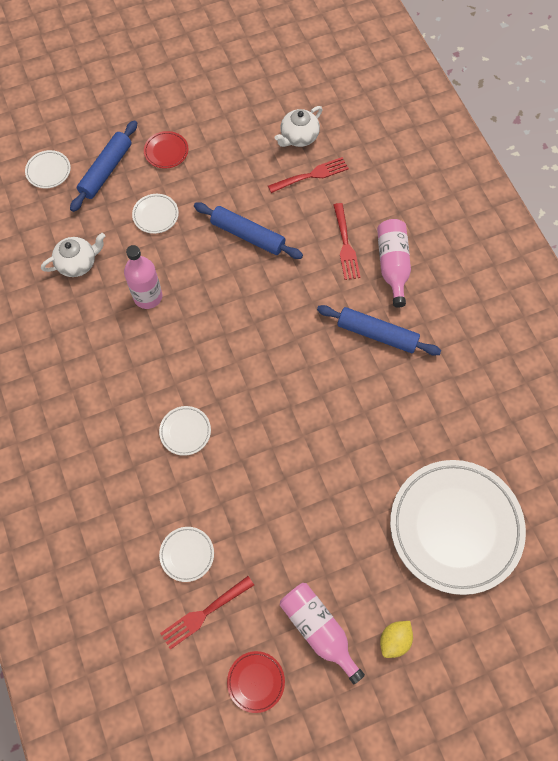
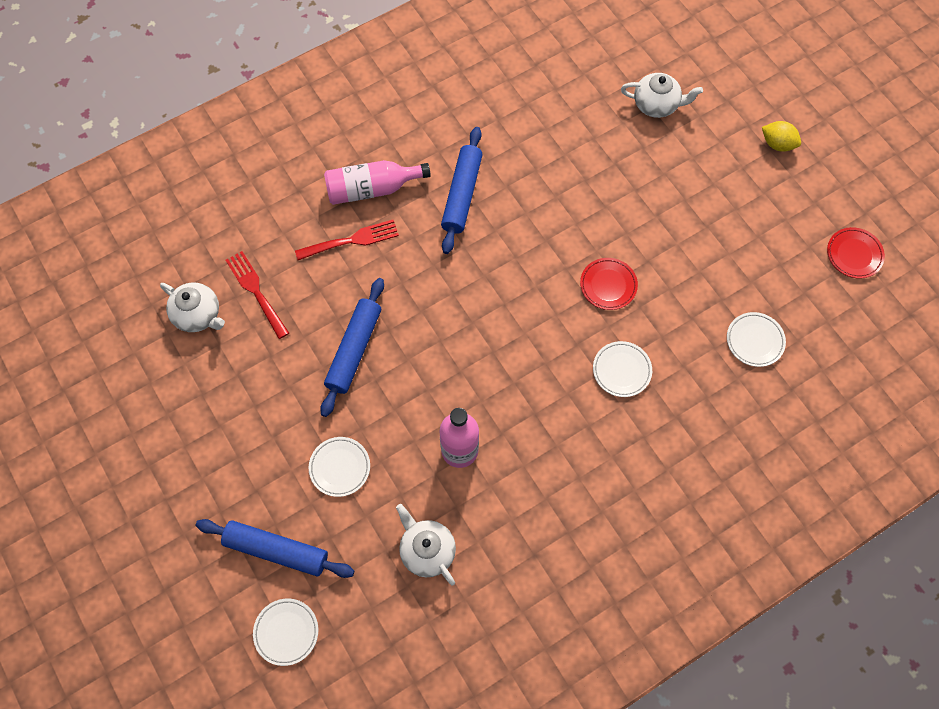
camera: 100 degrees left, 0 degrees up
red plate [144,131,189,169] -> red plate moved to [580,258,638,310]
red fork [160,576,254,650] -> none
pink bottle [280,583,365,684] -> none
white plate [390,460,526,595] -> white teapot [621,73,703,118]

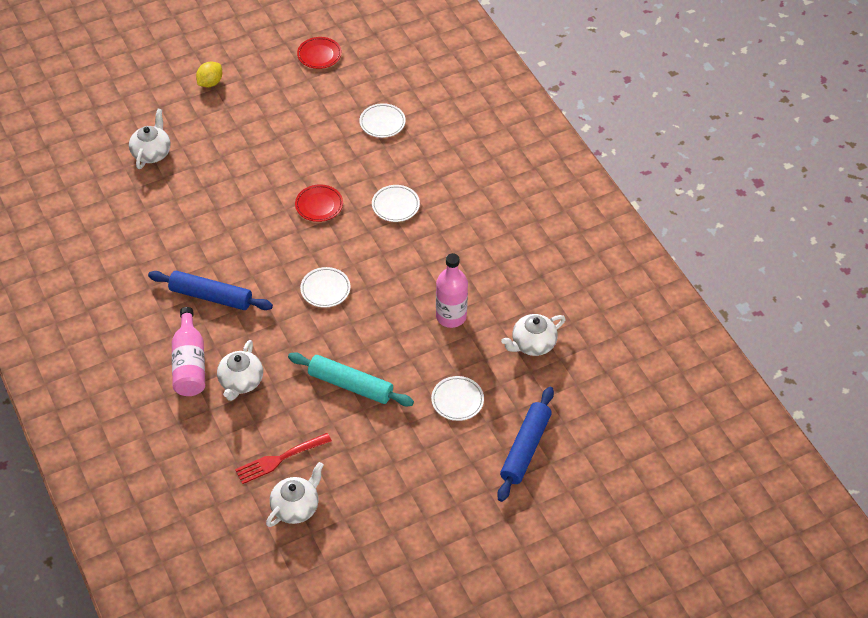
camera: 85 degrees left, 15 degrees down
white plate [253,598,318,666] -> white plate moved to [300,267,351,308]
red fork [295,220,399,260] -> white teapot [217,340,263,401]
blue rolling pin [320,278,384,417] -> turquoise rolling pin [288,352,414,406]

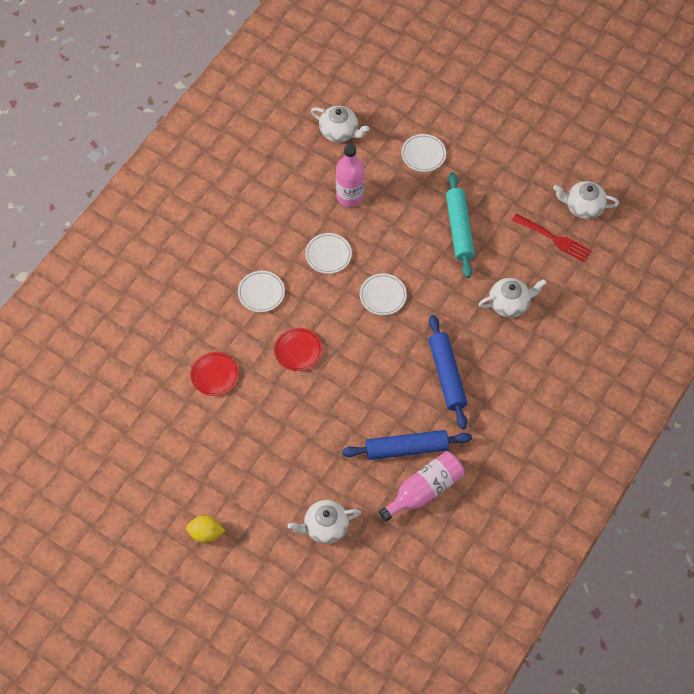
camera: 120 degrees left, 10 degrees up
pink bottle [172,307,205,396] -> pink bottle moved to [379,451,464,522]
red plate [297,37,342,69] -> red plate moved to [191,352,239,396]
white plate [359,103,406,138] -> white plate moved to [305,233,352,274]
blue rolling pin [497,387,554,502] -> blue rolling pin moved to [342,430,472,460]

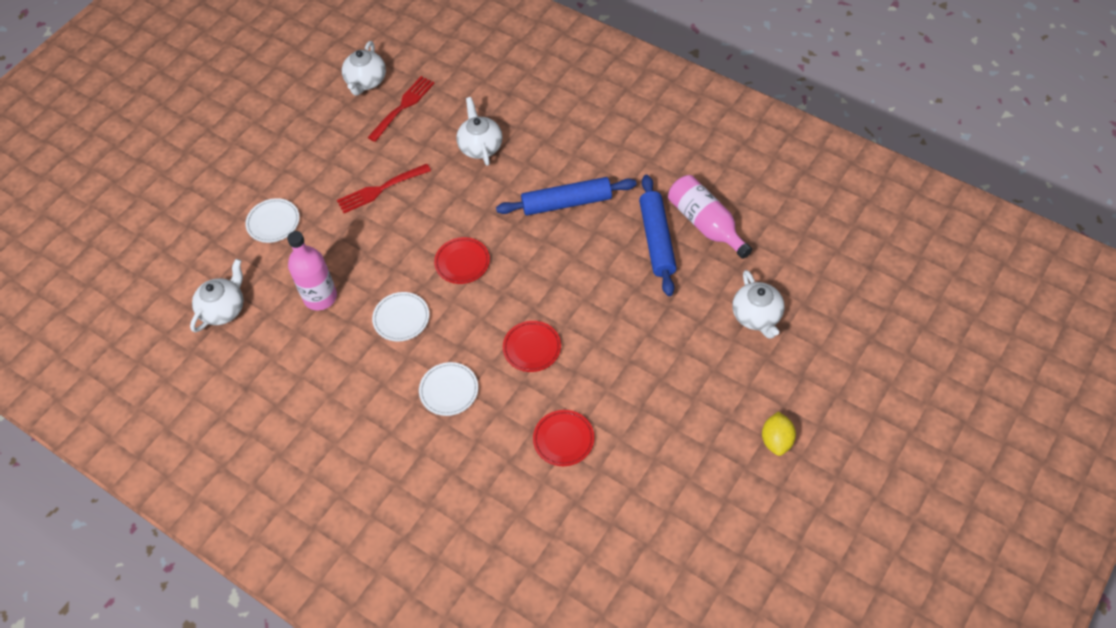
camera: 85 degrees left, 5 degrees down
white plate [360,273,407,315] -> red plate [434,237,490,284]
turquoise rolling pin [446,172,475,278] -> red fork [337,164,431,213]

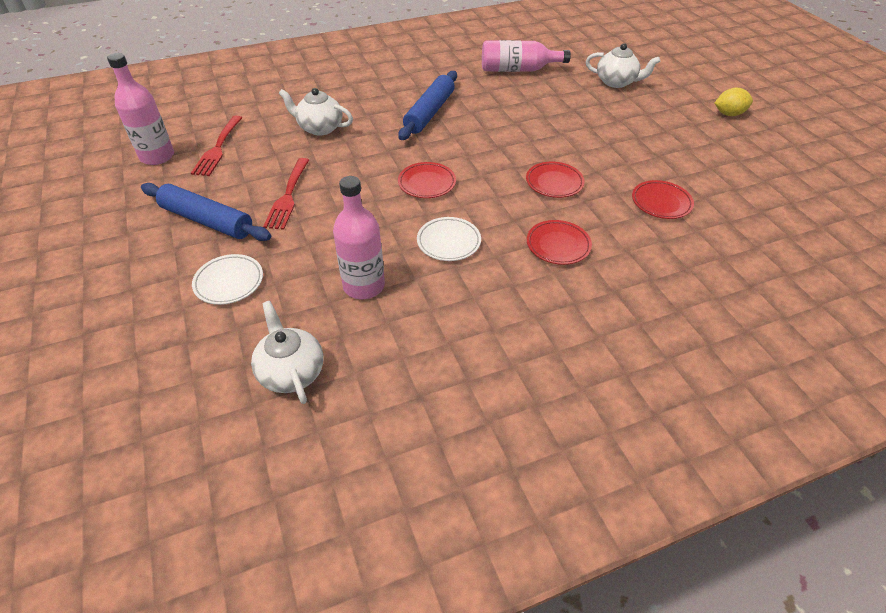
camera: 60 degrees left, 10 degrees down
white teapot [342,41,386,96] -> pink bottle [107,53,174,165]
red fork [367,76,435,142] -> red fork turned 150 degrees counterclockwise [191,116,242,176]
white plate [419,362,478,416] -> red plate [527,220,592,265]
blue rolling pin [639,175,677,296] -> blue rolling pin moved to [141,183,271,241]
yellow lemon [762,411,796,456] -> yellow lemon turned 45 degrees counterclockwise [715,88,753,116]

